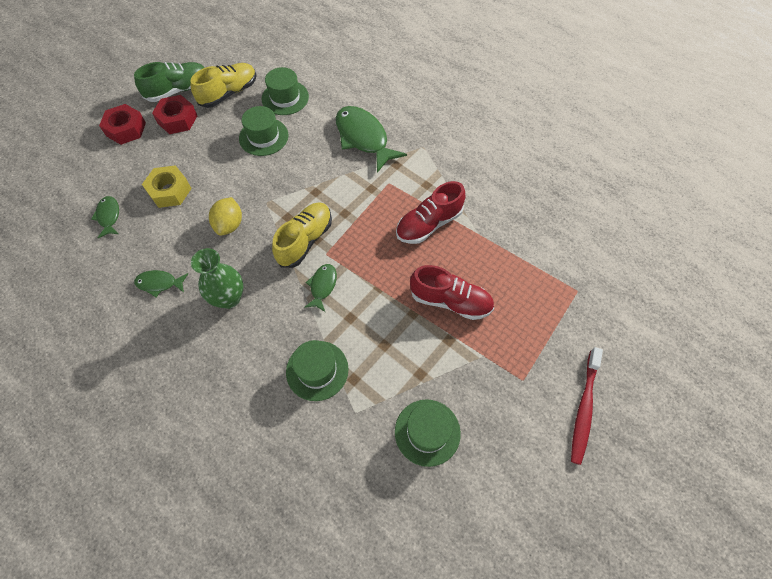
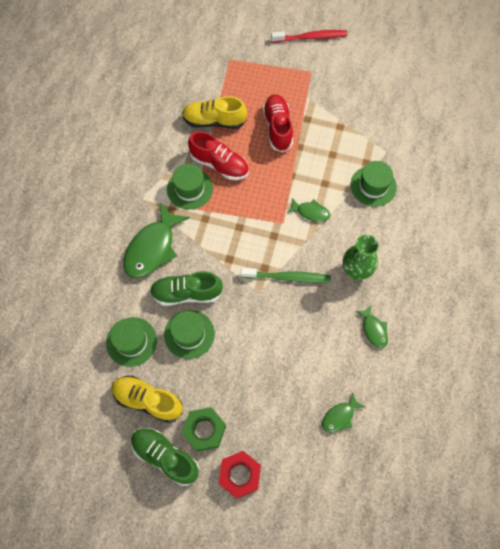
camera: 115 degrees left, 5 degrees up
yellow nut [142,165,192,208] -> none
red nut [152,95,198,134] -> green nut [182,407,226,452]
yellow lemon [209,197,242,236] -> none
yellow shoe [272,202,332,268] -> yellow shoe moved to [182,96,247,129]
green fish [304,264,337,312] -> green fish turned 150 degrees counterclockwise [287,198,330,222]
green hat [395,399,461,467] -> green hat moved to [167,164,213,210]
none -> green shoe [150,271,223,306]
none -> green toothbrush [241,268,331,283]

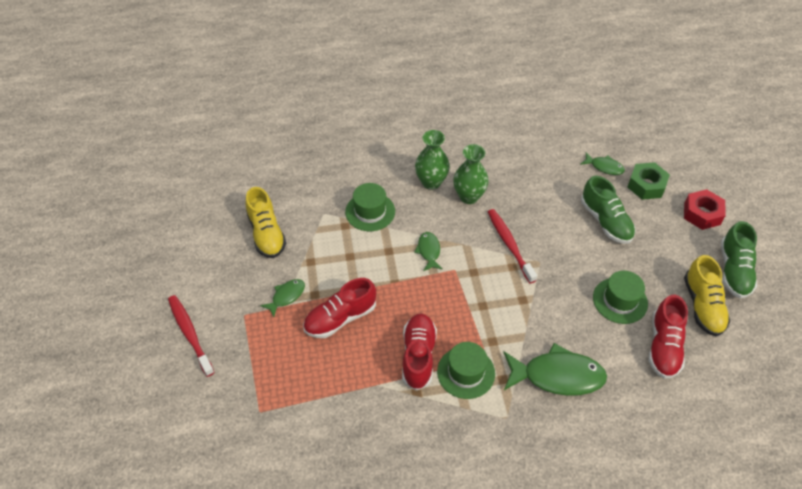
camera: 115 degrees left, 15 degrees down
green hat [106,317,157,367] -> red shoe [649,295,688,379]
green shoe [150,271,223,306] -> green shoe moved to [581,176,636,244]
yellow shoe [182,96,247,129] -> yellow shoe moved to [245,187,286,258]
green nut [182,407,226,452] -> green nut moved to [627,162,670,200]
green toothbrush [241,268,331,283] -> red toothbrush [488,209,537,283]
green fish [355,304,388,348] -> green fish moved to [260,279,305,317]
none -> green vase [415,130,450,190]

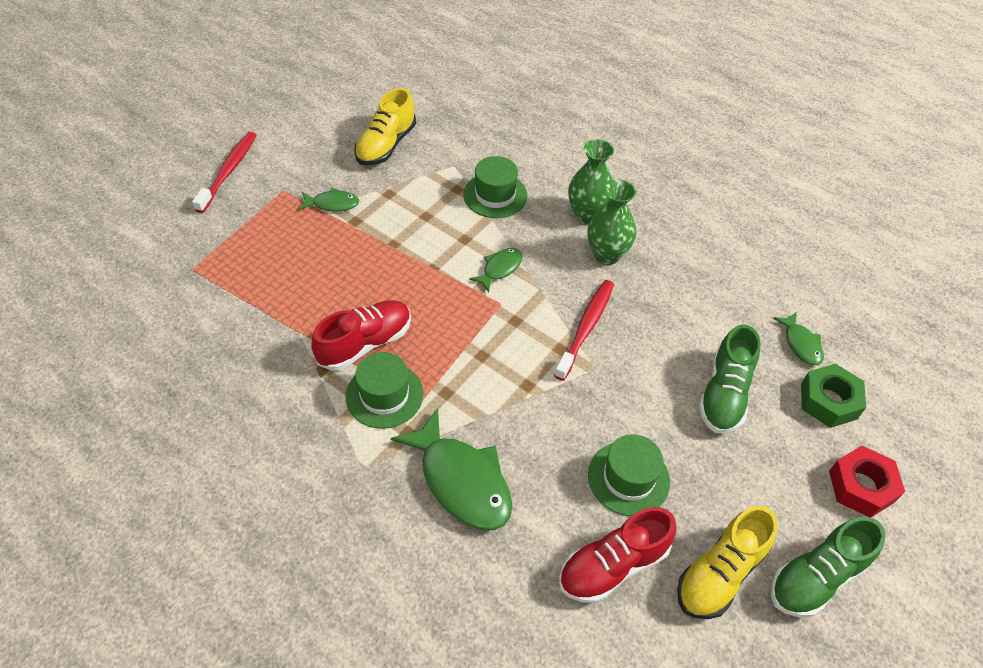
camera: 45 degrees right, 0 degrees up
red shoe [303,278,376,338] -> none

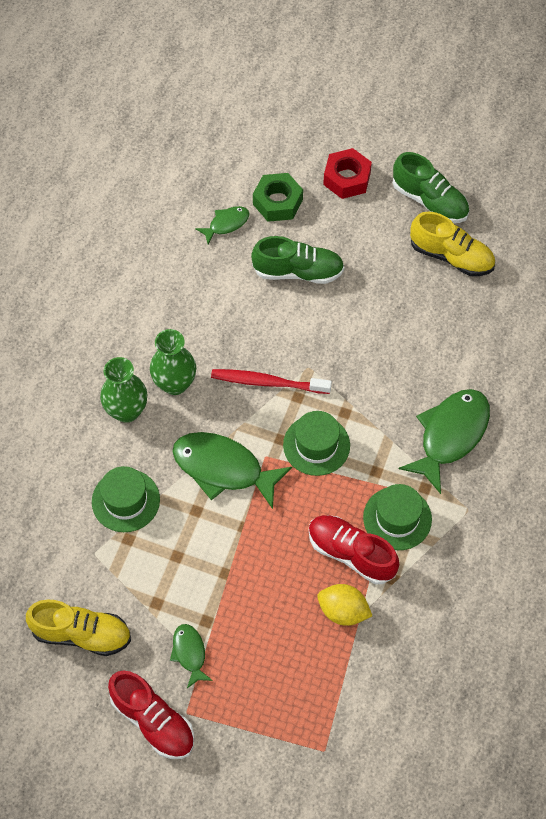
camera: 105 degrees left, 10 degrees up
red toothbrush [192,132,257,213] -> none
green fish [469,248,523,292] -> green fish [172,432,292,509], size x1.95
red shoe [559,507,676,603] -> red shoe moved to [108,670,194,759]
green hat [588,434,670,516] -> green hat moved to [283,411,350,476]
none -> yellow lemon [317,584,372,626]

